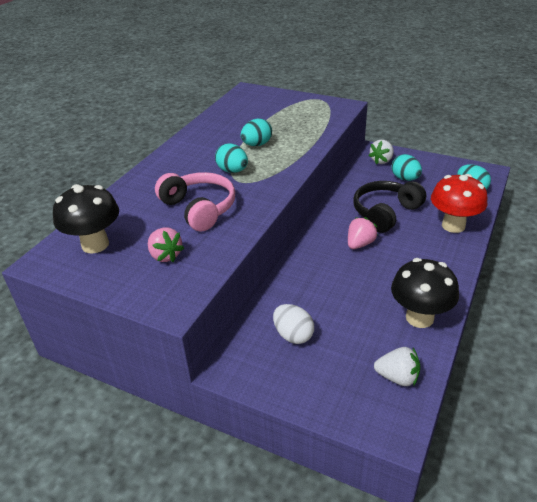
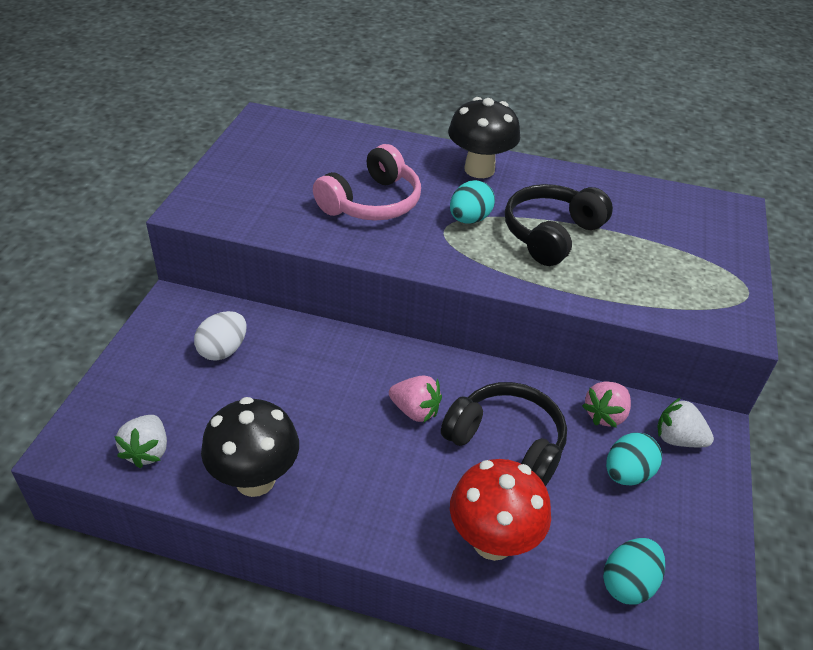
camera: 75 degrees right, 5 degrees up
black mushroom [53,184,119,254] -> black mushroom moved to [448,97,520,178]
pink strawberry [148,227,184,262] -> pink strawberry moved to [582,381,631,428]
turquoise egg [241,119,272,146] -> black headphones [505,184,613,266]

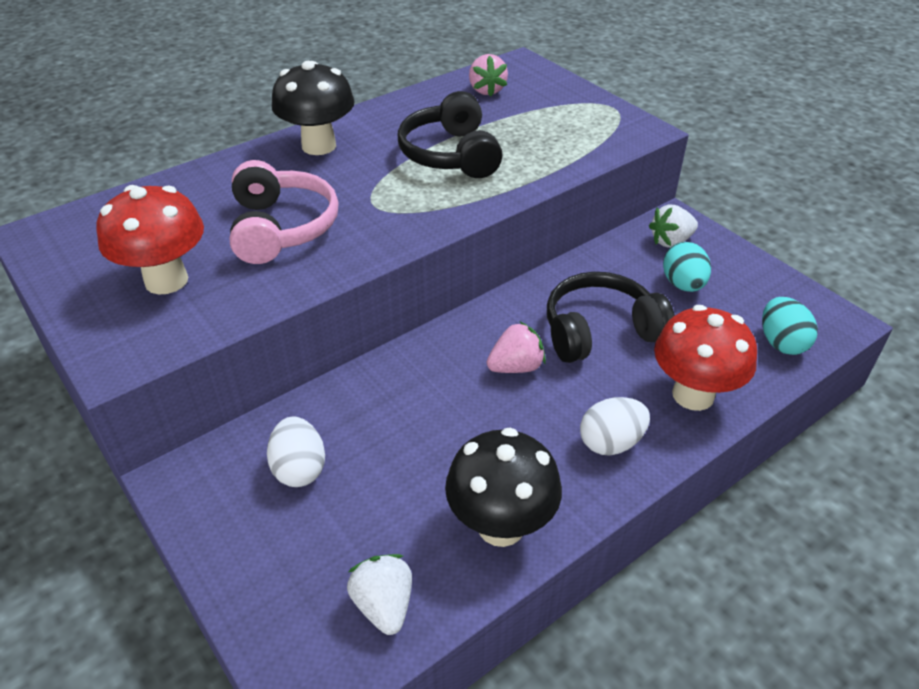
camera: 50 degrees left, 0 degrees up
white strawberry [114,415,167,468] -> white strawberry turned 150 degrees counterclockwise [347,554,412,635]
turquoise egg [450,180,495,224] -> none
pink strawberry [582,381,631,428] -> pink strawberry moved to [469,54,508,97]
none -> red mushroom [96,185,204,294]
none -> white egg [580,397,650,456]

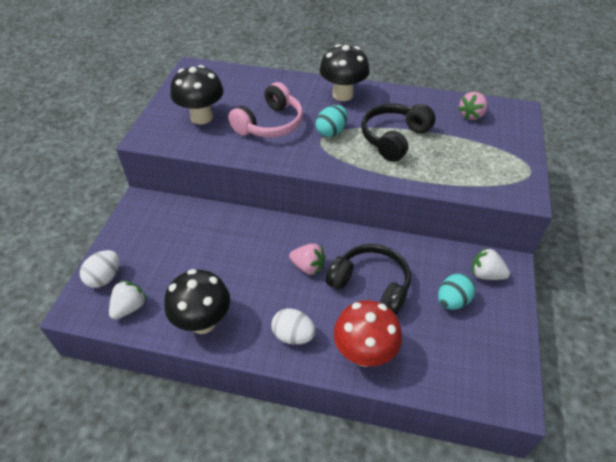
camera: 50 degrees right, 5 degrees up
red mushroom [96,185,204,294] -> black mushroom [171,65,224,124]
white egg [267,417,325,487] -> white egg moved to [80,250,120,288]
turquoise egg [762,297,818,355] -> turquoise egg moved to [316,105,348,137]

